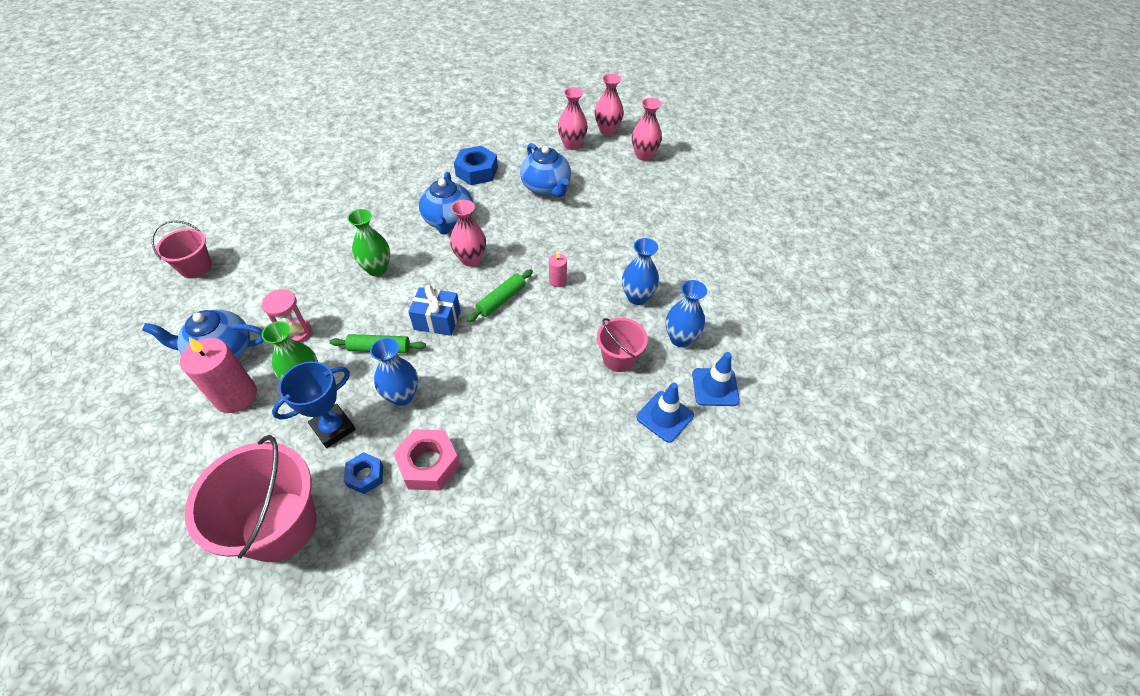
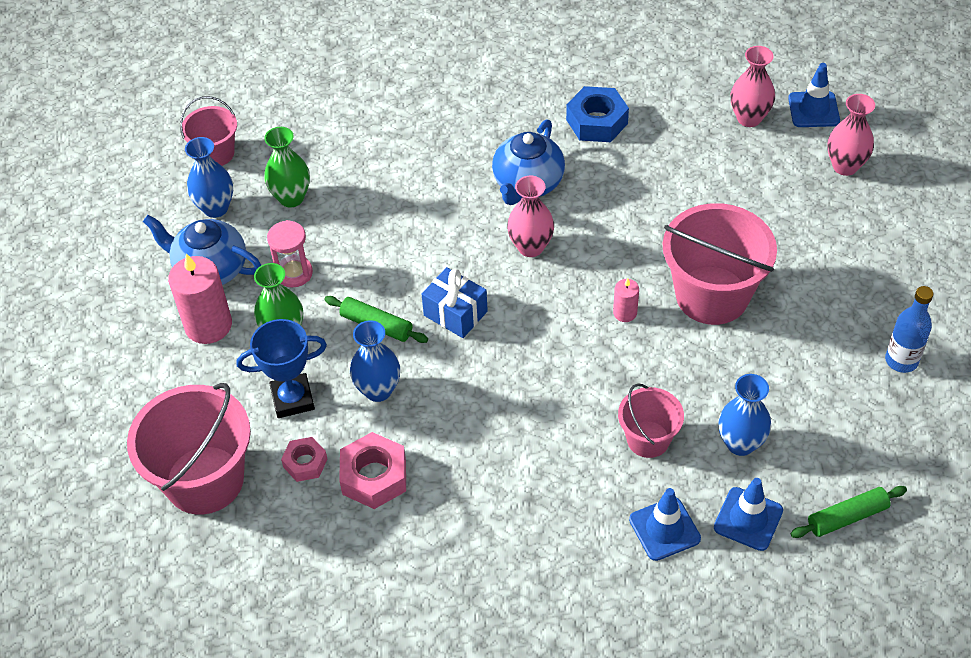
camera: 30 degrees right, 0 degrees up
blue nut [344,452,383,494] -> pink nut [281,437,328,482]
green vase [347,209,390,276] -> green vase moved to [264,127,310,208]
green rolling pin [467,269,533,322] -> green rolling pin moved to [791,486,907,538]
blue teapot [520,143,571,197] -> none
pink vase [595,73,624,136] -> blue traffic cone [788,63,840,127]
blue vase [622,238,659,305] -> blue vase moved to [185,137,233,218]
none -> pink bucket [663,203,777,325]
none -> blue bottle [885,286,934,373]

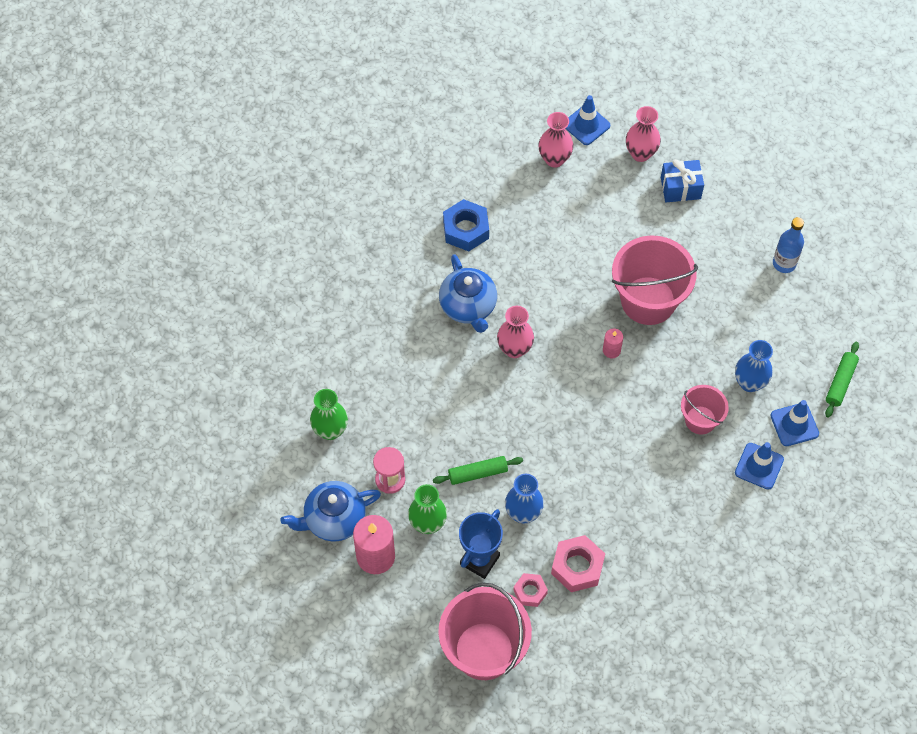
camera: 45 degrees left, 10 degrees up
pink bucket [180,96,237,166] -> none
blue vase [185,137,233,218] -> none
blue gift [421,267,488,338] -> blue gift moved to [661,159,704,202]

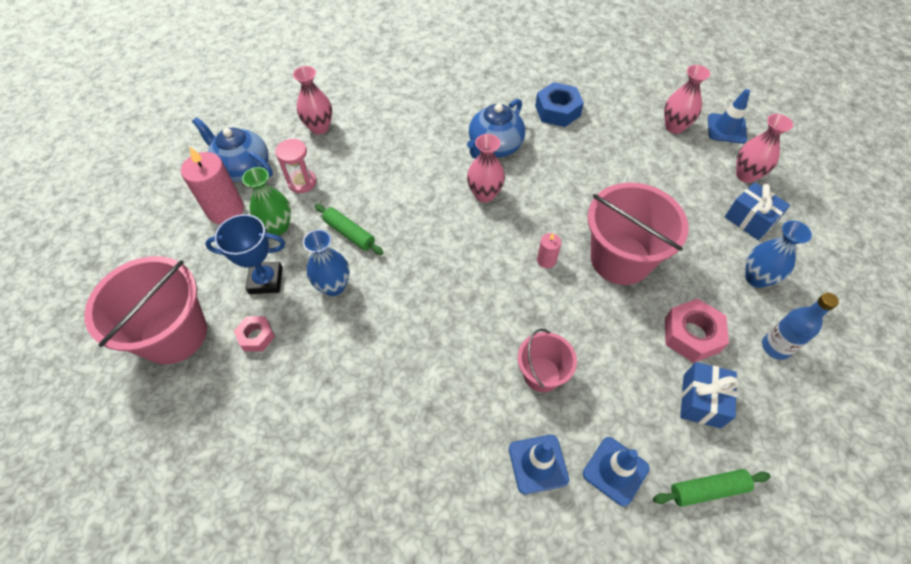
camera: 55 degrees right, 5 degrees down
green vase [310,389,348,440] -> pink vase [293,66,332,135]
pink nut [551,535,605,592] -> pink nut moved to [665,299,729,363]
blue vase [735,340,773,392] -> blue vase moved to [745,220,812,288]
none -> blue gift [680,362,739,428]

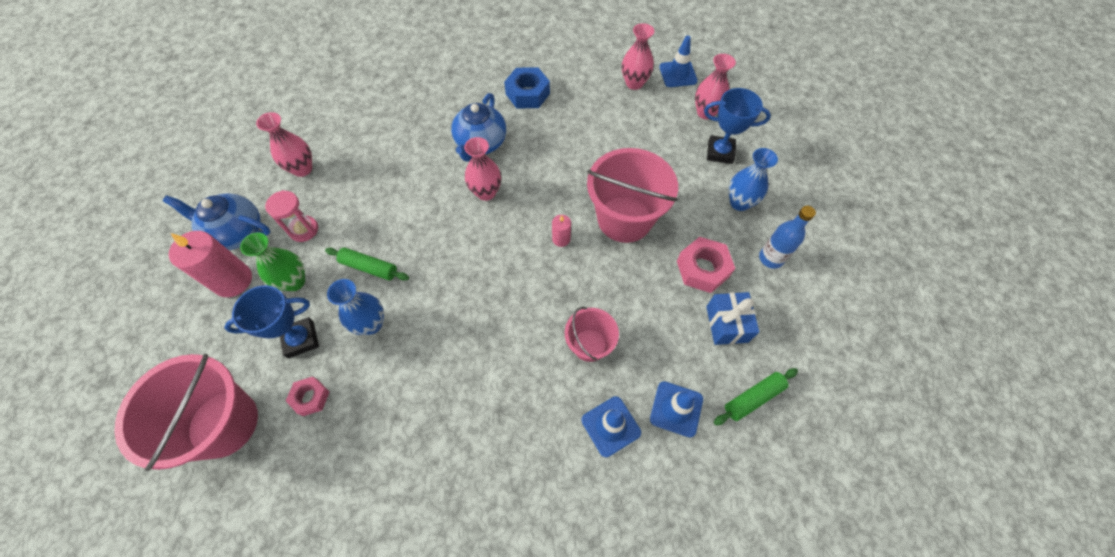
camera: 20 degrees left, 5 degrees up
blue gift [725,182,790,240] -> blue trophy [704,88,771,164]

